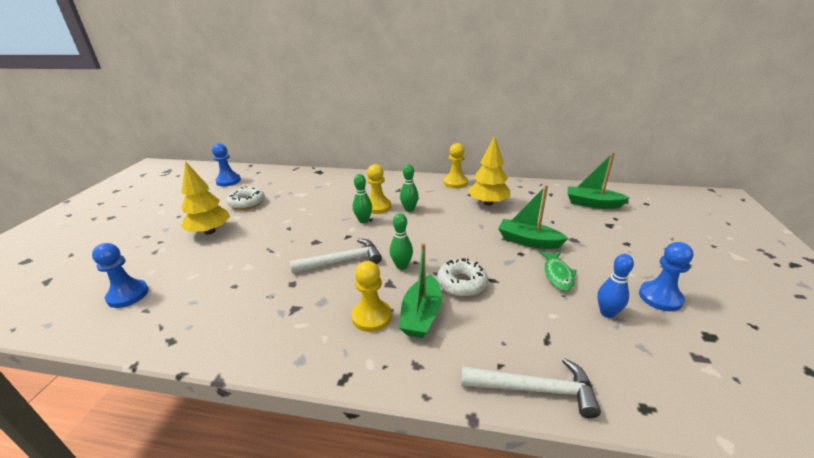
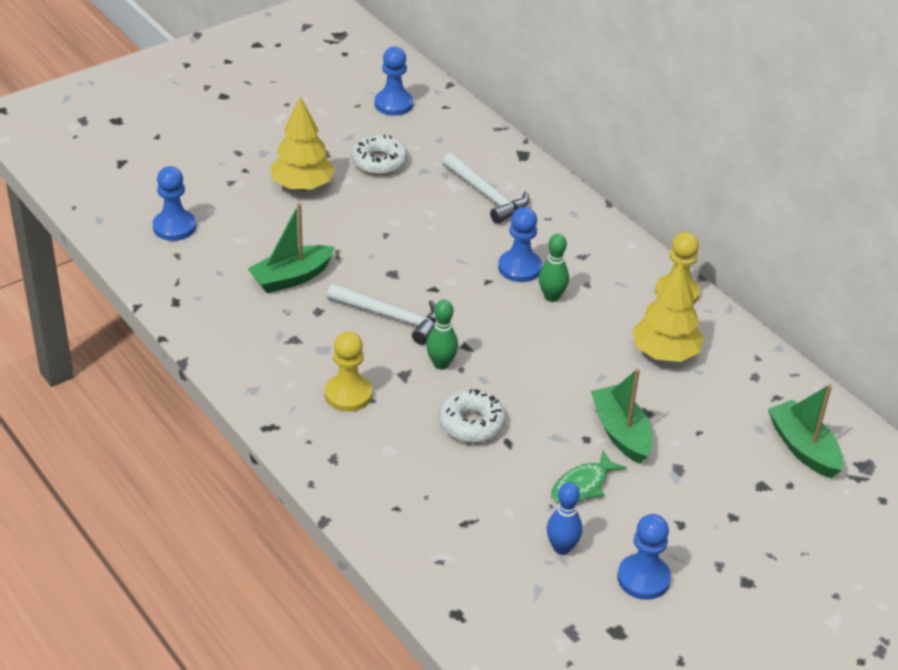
camera: 40 degrees right, 10 degrees up
green bowling pin [353,174,372,223] -> none
yellow pawn [367,164,391,214] -> blue pawn [498,207,542,282]
green boat [399,243,442,338] -> green boat moved to [248,203,335,293]
white hammer [461,358,601,419] -> white hammer moved to [442,153,529,224]

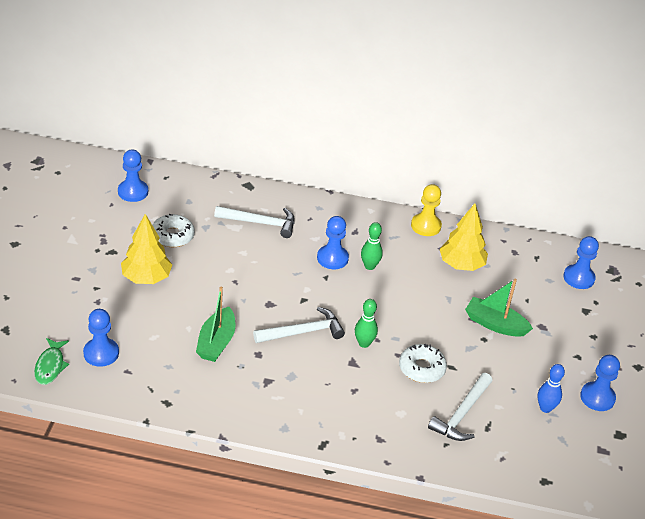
camera: 45 degrees left, 0 degrees up
yellow pawn [325,331,372,412] -> none
green fish [551,451,627,503] -> green fish moved to [34,338,69,385]
green boat [768,384,843,478] -> blue pawn [563,236,599,289]
none -> white hammer [428,373,493,441]

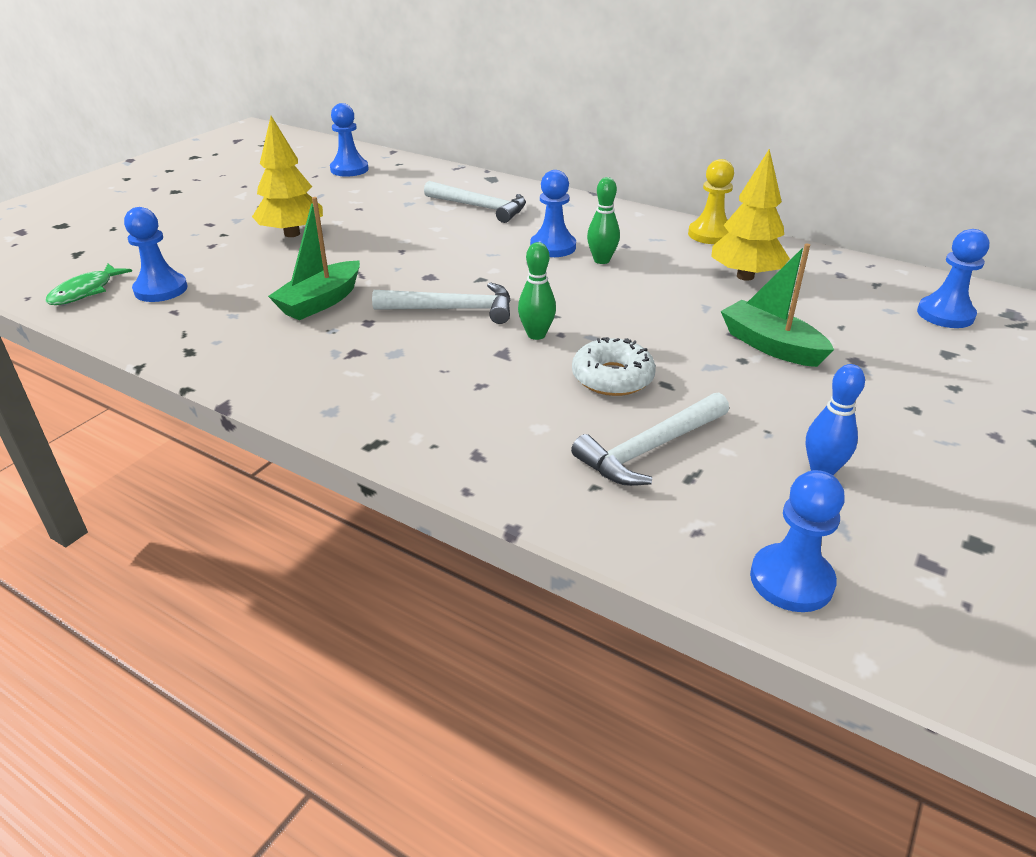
camera: 25 degrees right, 5 degrees down
white donut [152,214,195,248] -> none
blue pawn [580,355,620,411] -> blue pawn moved to [750,470,845,612]

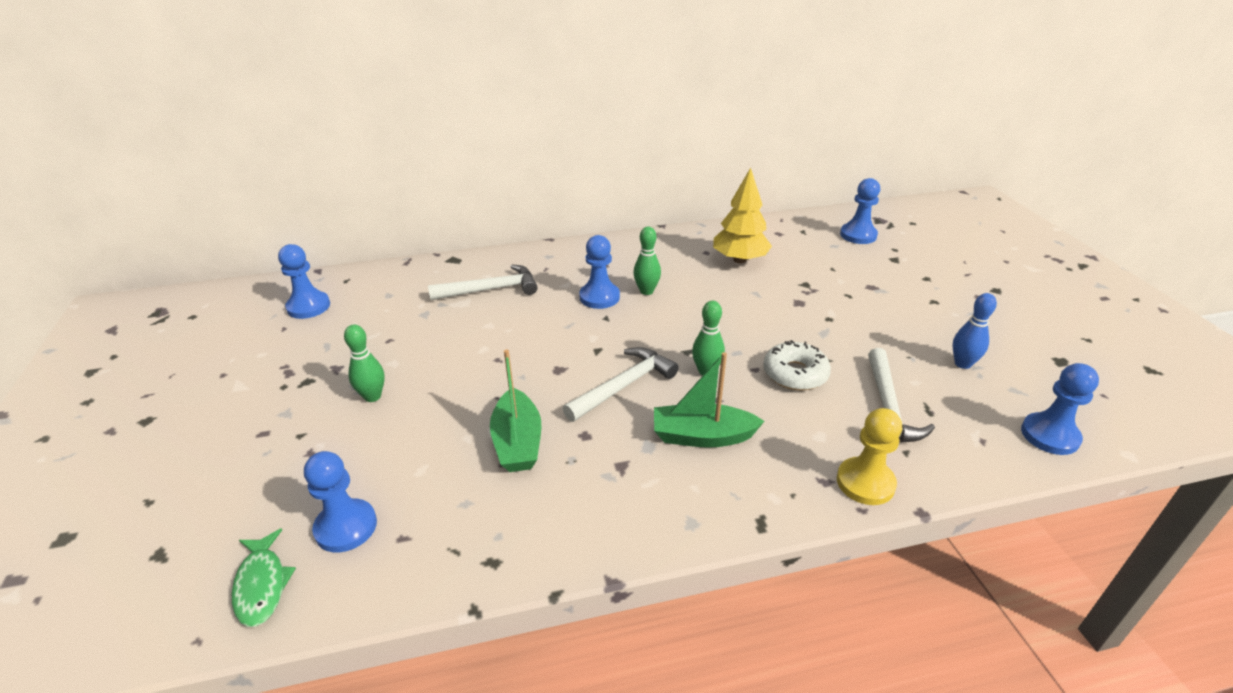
camera: 45 degrees left, 0 degrees up
yellow tree [252,116,323,237] -> green bowling pin [344,324,385,402]
yellow pawn [688,159,734,244] -> yellow pawn moved to [837,408,902,505]
green boat [721,244,834,367] -> green boat moved to [654,352,764,448]

